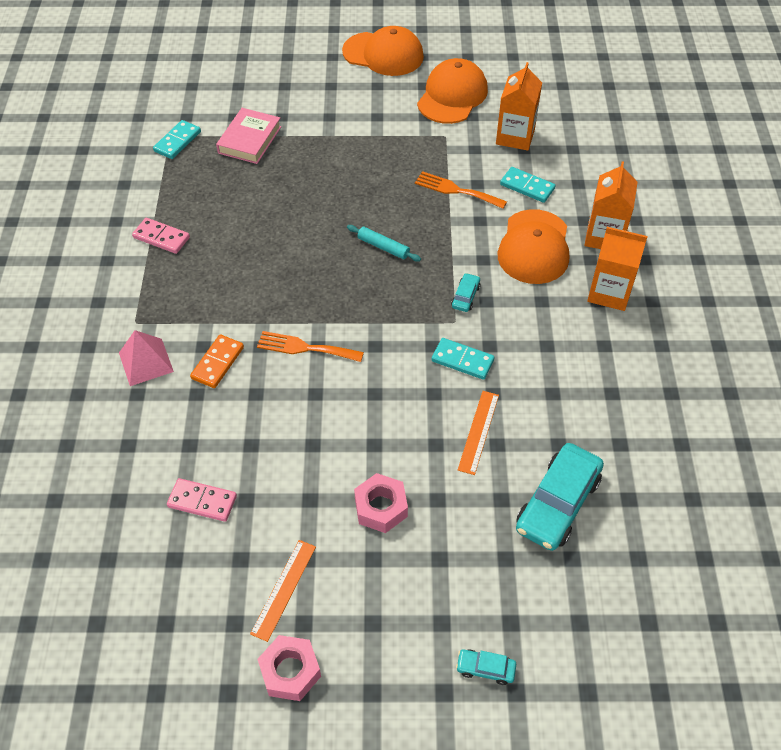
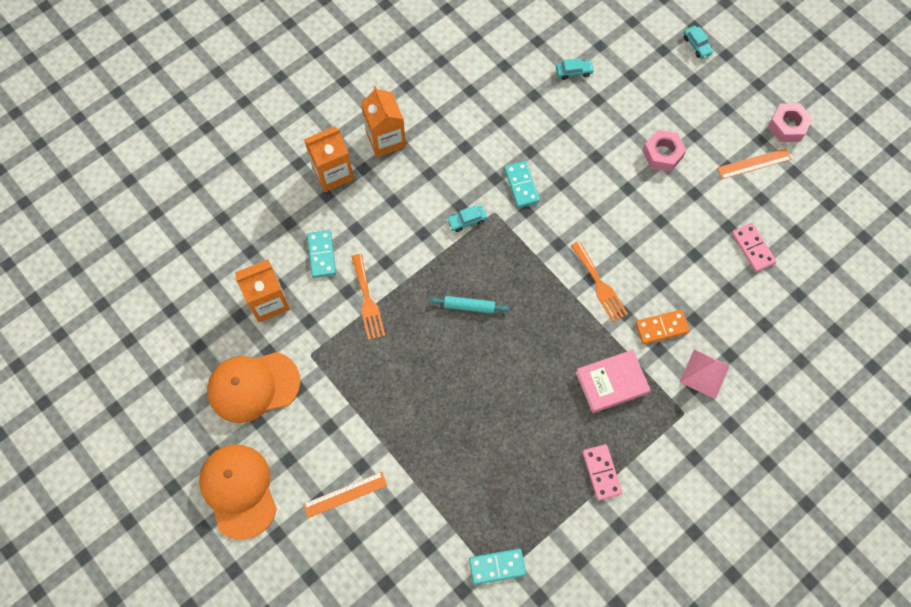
camera: 130 degrees left, 15 degrees up
pink book [216,108,281,164] -> pink book moved to [576,350,651,413]
turquoise rolling pin [347,225,421,262] -> turquoise rolling pin turned 75 degrees counterclockwise [430,296,509,314]
orange ruler [458,391,499,475] -> orange ruler moved to [303,472,388,518]
orange cap [498,209,569,284] -> none
turquoise car [516,443,604,551] -> turquoise car [556,58,594,80], size x0.46

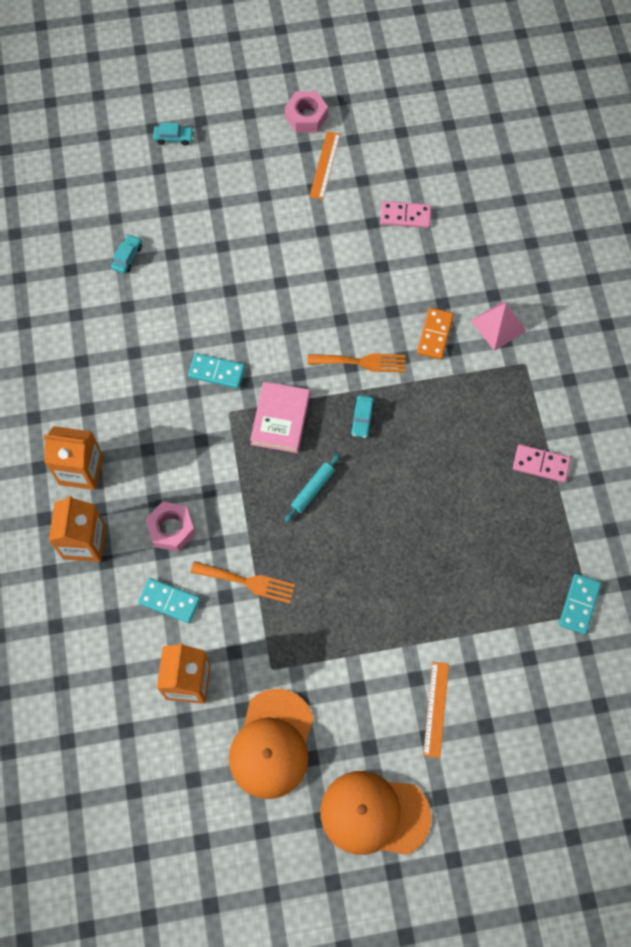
camera: 60 degrees left, 0 degrees up
turquoise car [447,205,487,232] -> turquoise car moved to [350,395,375,438]
pink book [576,350,651,413] -> pink book moved to [250,382,310,453]
pink nut [643,130,686,172] -> pink nut moved to [145,502,195,552]

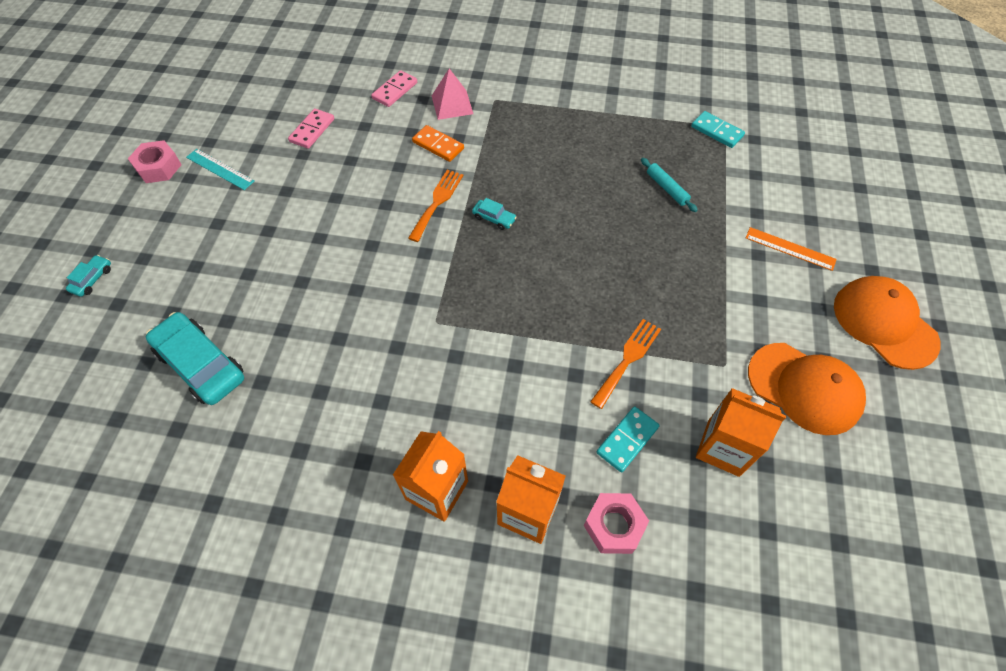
camera: 70 degrees left, 10 degrees down
turquoise car [111,234,142,274] -> turquoise car [146,312,244,405], size x2.19
pink nut [145,502,195,552] -> pink nut moved to [584,493,649,554]
turquoise domino [188,353,245,389] -> none
pink book [250,382,310,453] -> none
turquoise rolling pin [285,453,341,522] -> turquoise rolling pin moved to [641,158,698,212]
orange ruler [309,131,341,200] -> turquoise ruler [186,149,255,190]
orange cap [320,771,431,855] -> orange cap turned 120 degrees clockwise [834,276,940,370]
pink domino [513,444,571,483] -> pink domino moved to [371,70,417,107]

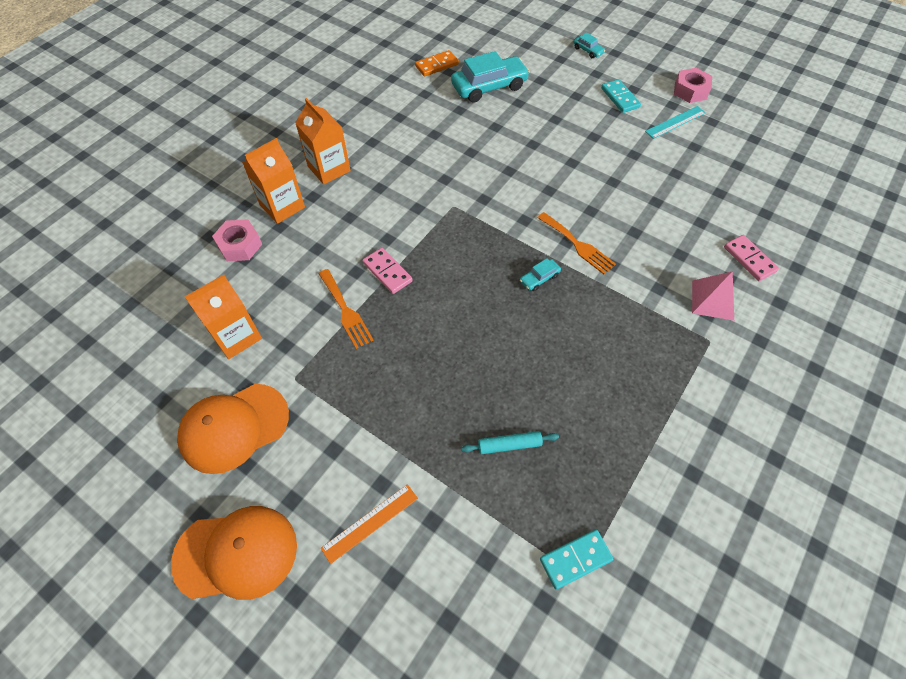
camera: 115 degrees right, 0 degrees up
pink domino [288,108,334,149] -> pink domino moved to [363,248,413,294]
orange domino [412,125,464,162] -> orange domino moved to [415,50,459,77]
turquoise domino [597,407,659,472] -> turquoise domino moved to [601,79,641,113]

